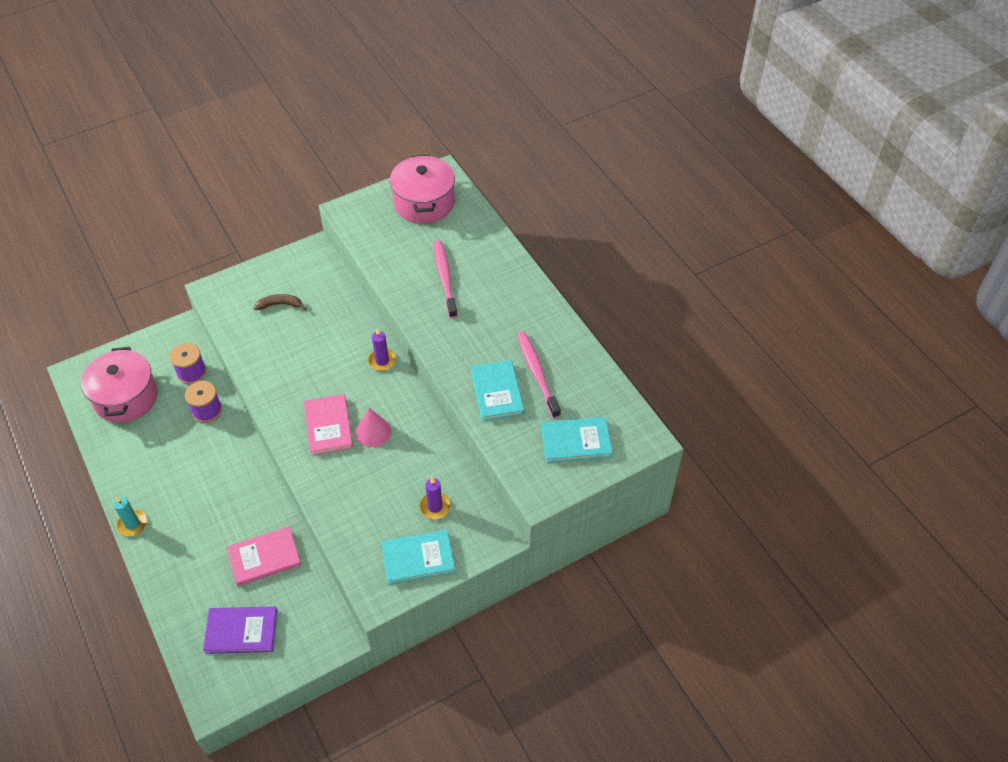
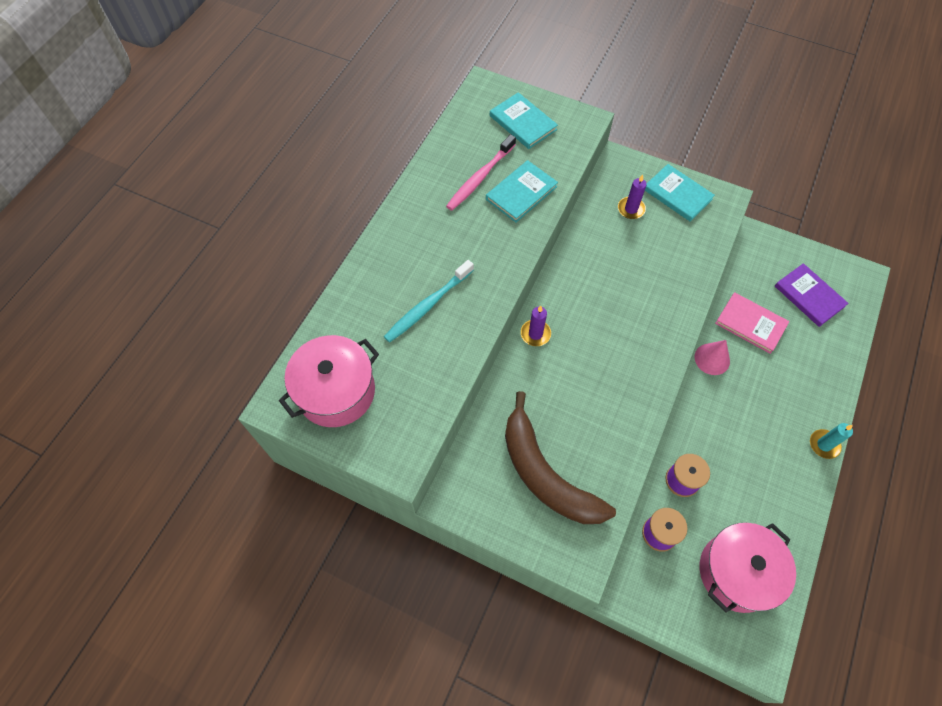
camera: 125 degrees left, 10 degrees up
brown banana [254,294,307,310] -> brown banana [505,391,616,524], size x2.40
pink book [304,394,353,456] -> none
pink cone [355,408,391,447] -> pink cone moved to [695,340,730,375]
pink toothbrush [434,240,457,319] -> turquoise toothbrush [384,260,474,343]

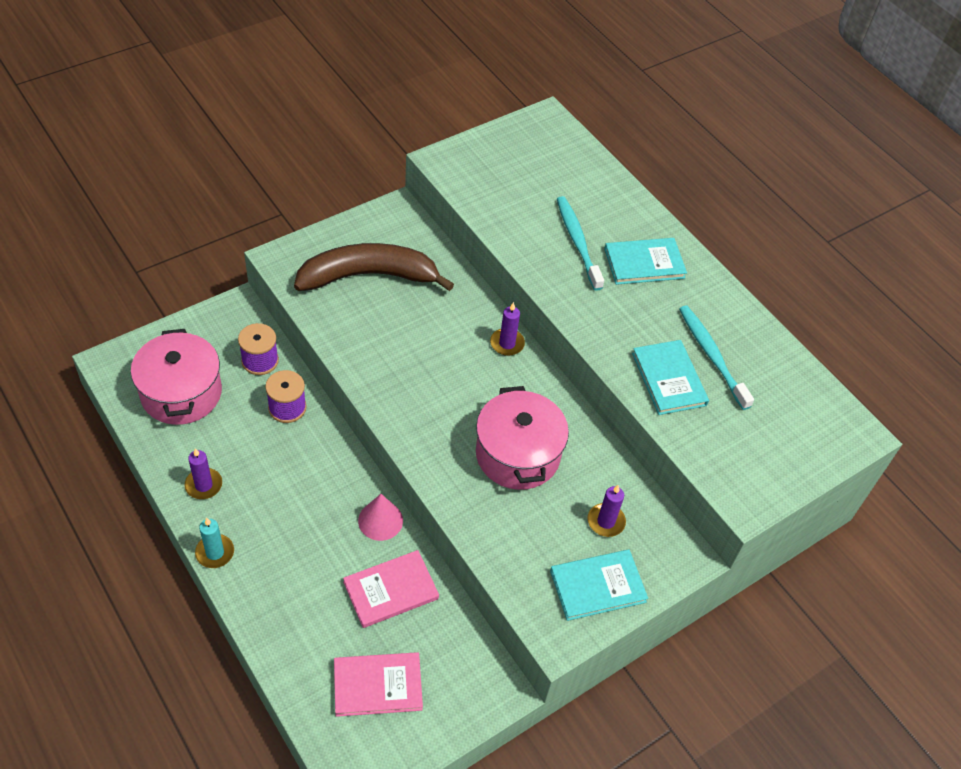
camera: 115 degrees right, 10 degrees down
pink pot [279,335,379,427] -> pink pot moved to [476,386,569,490]
pink toothbrush [446,134,516,211] -> turquoise toothbrush [679,306,754,410]
turquoise book [490,92,558,149] -> turquoise book moved to [604,238,687,285]
purple book [775,263,848,327] -> pink book [334,652,423,717]
none -> purple candle [185,448,222,499]

